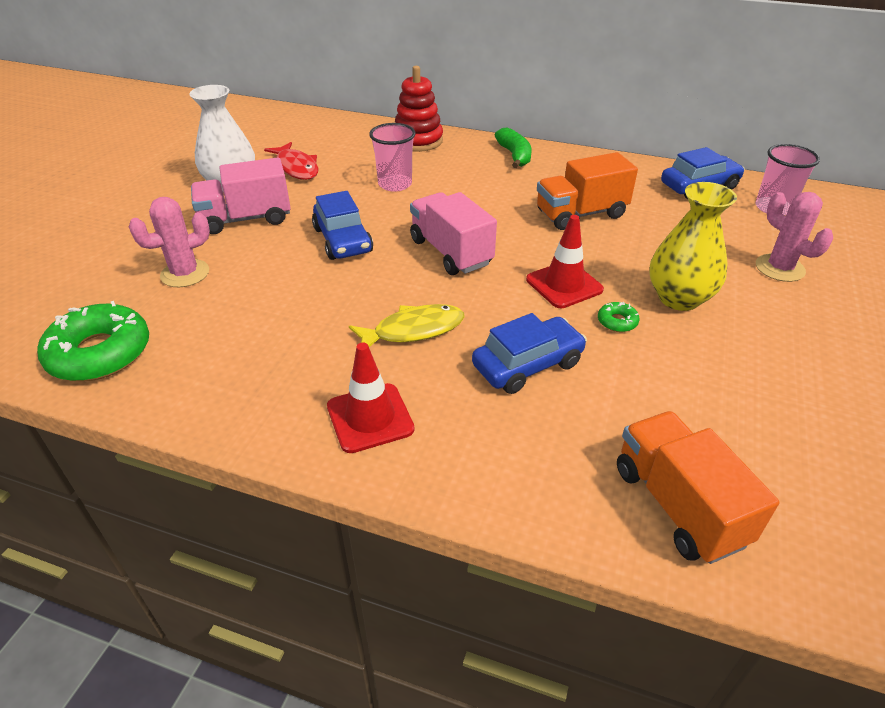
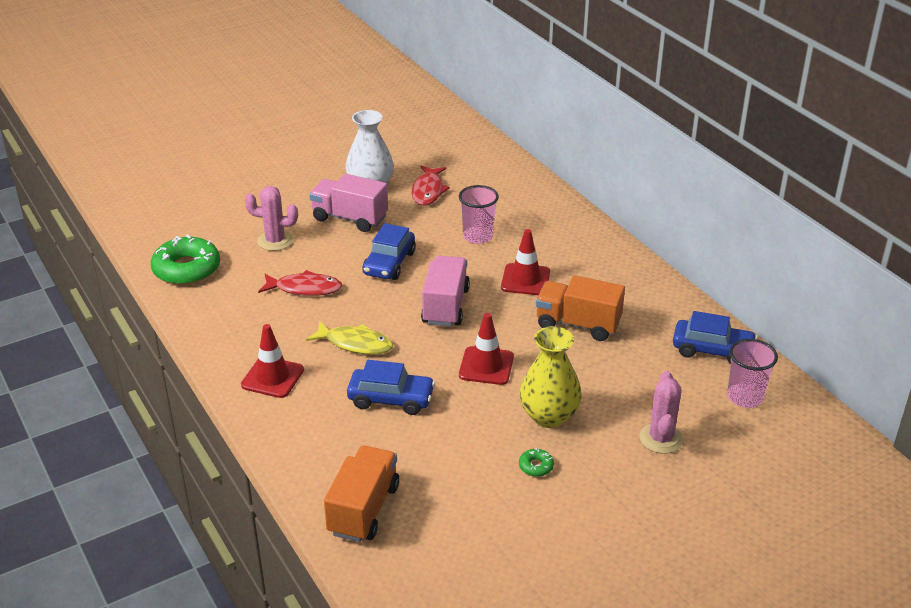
camera: 40 degrees right, 5 degrees down
red stacking toy [395,66,443,152] -> none
green banana [495,127,532,168] -> none
green donut [598,302,640,332] -> green donut moved to [519,448,554,477]
none -> red fish [258,270,342,296]
none -> red traffic cone [501,229,550,295]

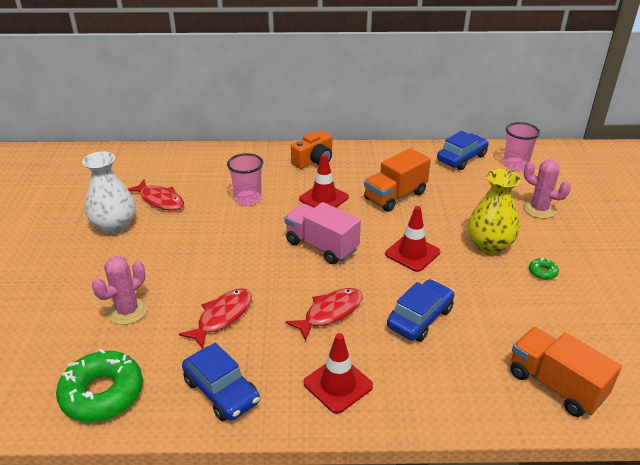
camera: 60 degrees left, 0 degrees up
yellow fish [306,321,393,355] -> red fish [285,288,363,341]
pink truck [310,174,388,232] -> none
blue car [362,223,416,280] -> blue car moved to [182,343,260,421]
none -> orange camera [291,131,332,169]

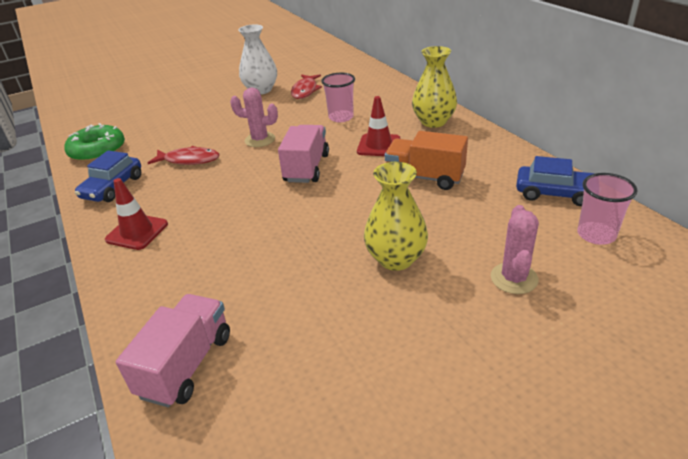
camera: 65 degrees right, 0 degrees up
pink cactus [92,256,147,325] -> pink cactus moved to [230,88,278,147]
red fish [285,288,363,341] -> none
orange camera [291,131,332,169] -> yellow vase [412,46,457,128]
red traffic cone [385,206,440,272] -> none
blue car [387,279,454,342] -> none
orange truck [510,327,622,417] -> pink truck [116,294,230,407]
green donut [529,257,559,280] -> none

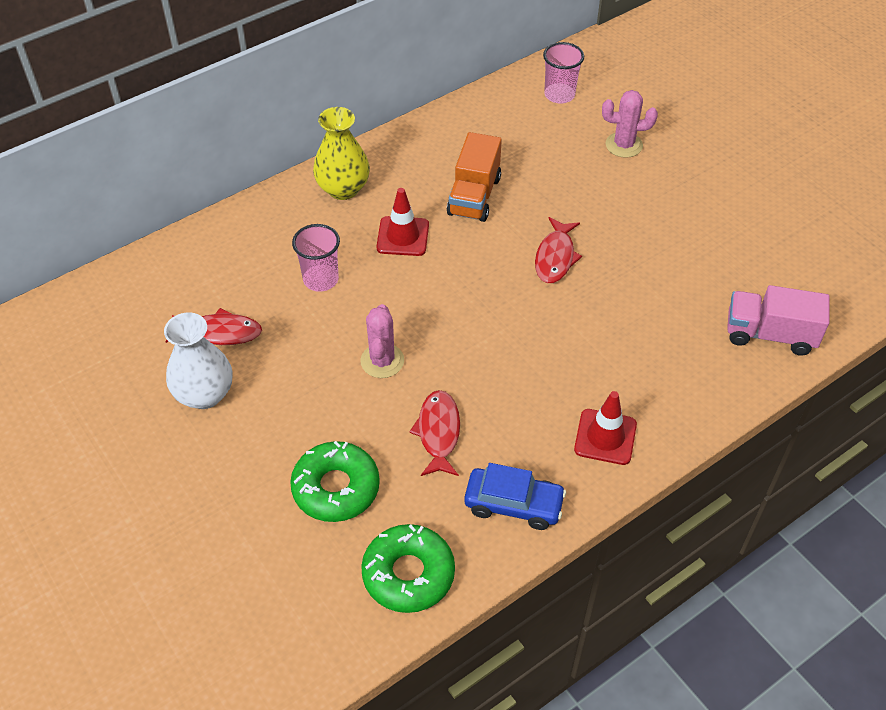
camera: 100 degrees left, 15 degrees up
pink truck [278,125,329,183] -> none
yellow vase [364,162,428,271] -> none
blue car [516,156,595,206] -> none
none -> green donut [290,441,380,522]
none -> red fish [535,217,582,283]

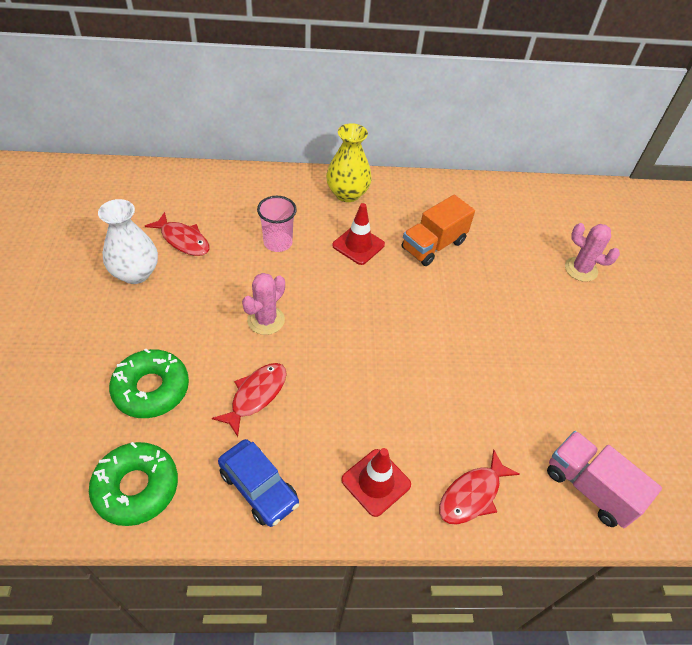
camera: 30 degrees right, 0 degrees up
red fish [535,217,582,283] -> red fish moved to [439,450,520,525]
pink cup [543,42,584,104] -> none

